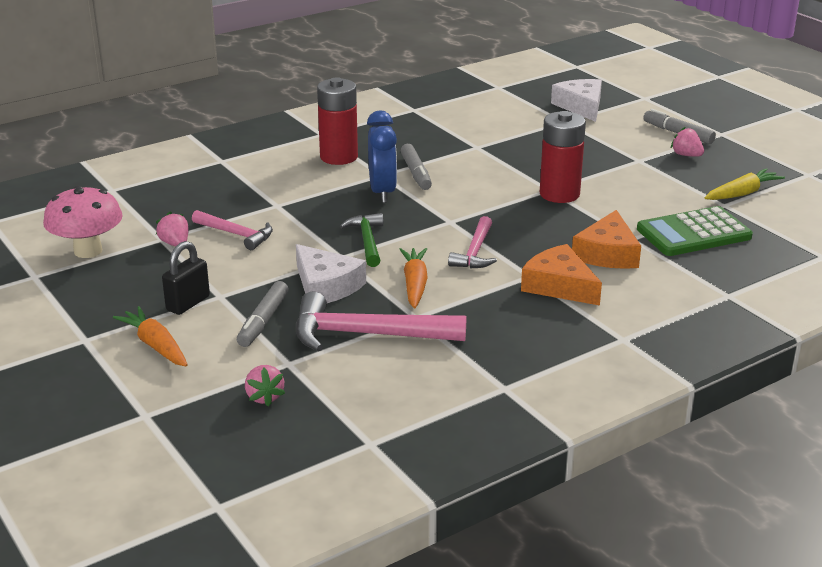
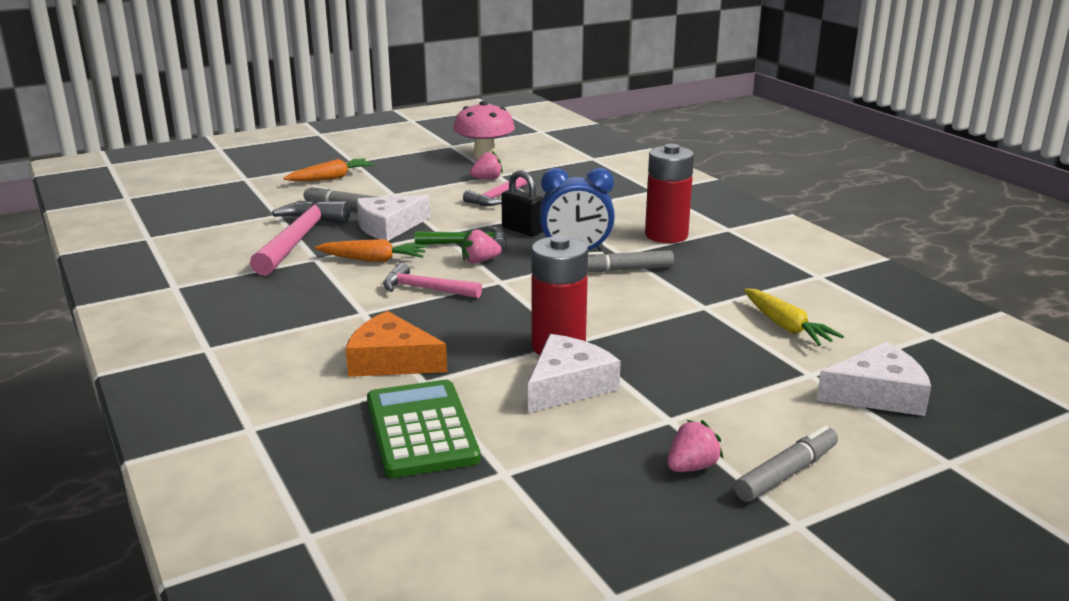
camera: 95 degrees right, 5 degrees down
black padlock [162,241,210,315] -> black padlock moved to [501,170,543,236]
pink strawberry [245,365,285,407] -> pink strawberry moved to [462,229,502,263]
orange cheese [521,244,602,306] -> none
yellow carrot [704,168,785,200] -> yellow carrot moved to [744,288,844,346]
none -> white cheese [528,334,621,413]

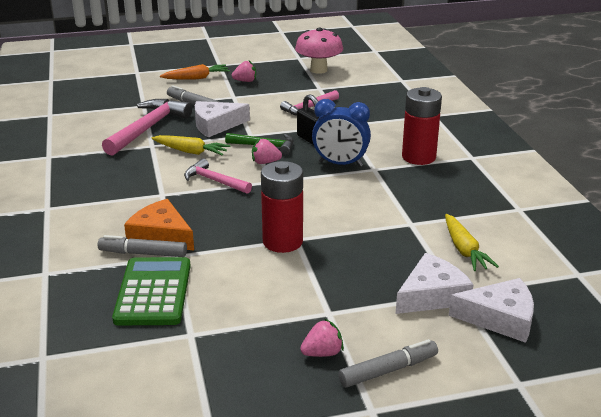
camera: 15 degrees right, 5 degrees up
orange carrot [315,239,428,262] -> yellow carrot [151,135,230,156]
pink strawberry [470,151,503,180] -> pink strawberry moved to [232,61,256,82]
white cheese [528,334,621,413] -> white cheese moved to [396,253,474,314]
grey marker [588,250,674,272] -> grey marker moved to [98,235,187,257]

